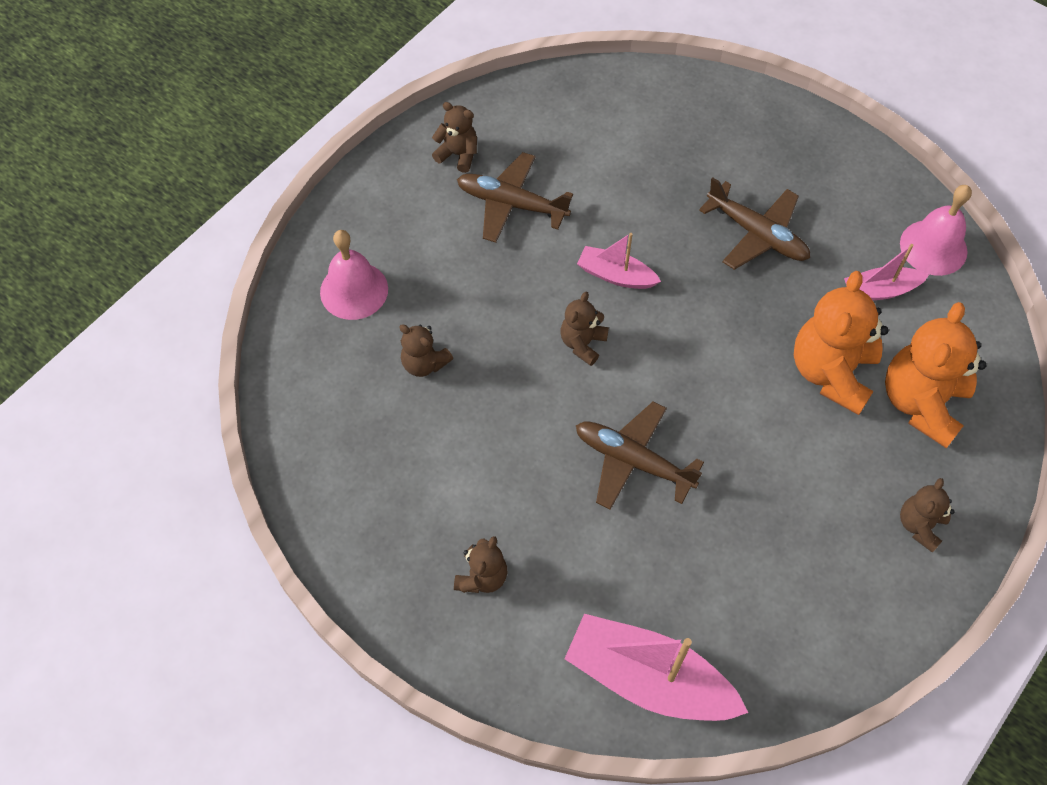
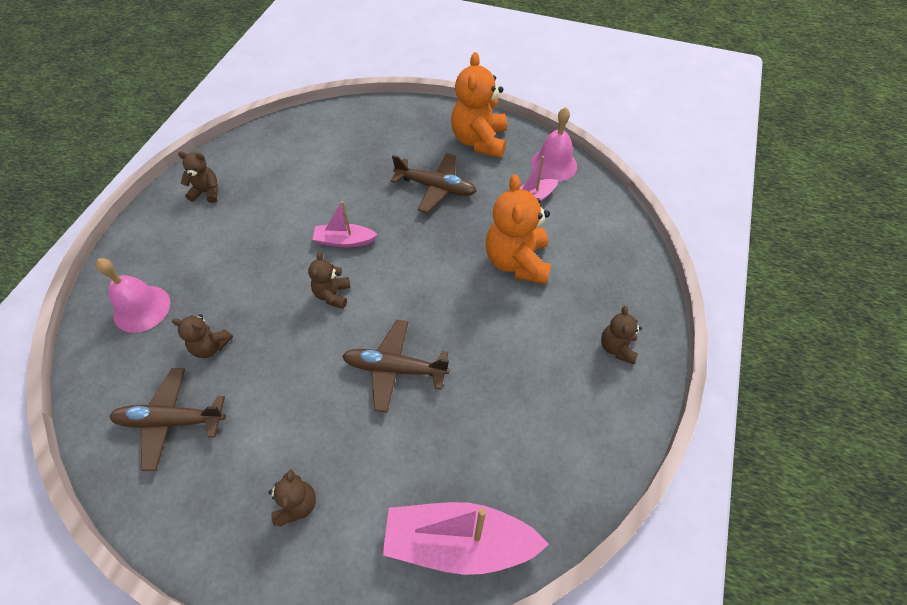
camera: 20 degrees left, 5 degrees down
brown plane [457,152,573,243] -> brown plane moved to [110,368,226,471]
orange teddy bear [885,302,986,448] -> orange teddy bear moved to [451,52,507,158]

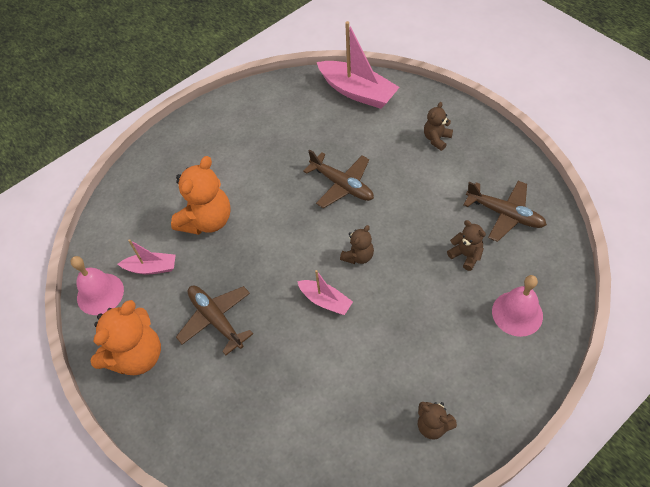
camera: 145 degrees left, 0 degrees up
brown teddy bear [601,306,642,364] -> none

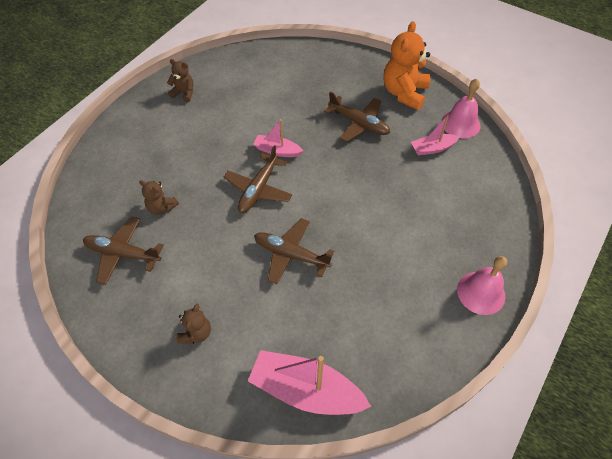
camera: 160 degrees right, 0 degrees up
orange teddy bear [171,156,231,235] -> none
brown teddy bear [340,225,374,264] -> brown plane [224,145,292,213]
pink bell [492,275,543,337] -> pink bell moved to [457,256,507,315]

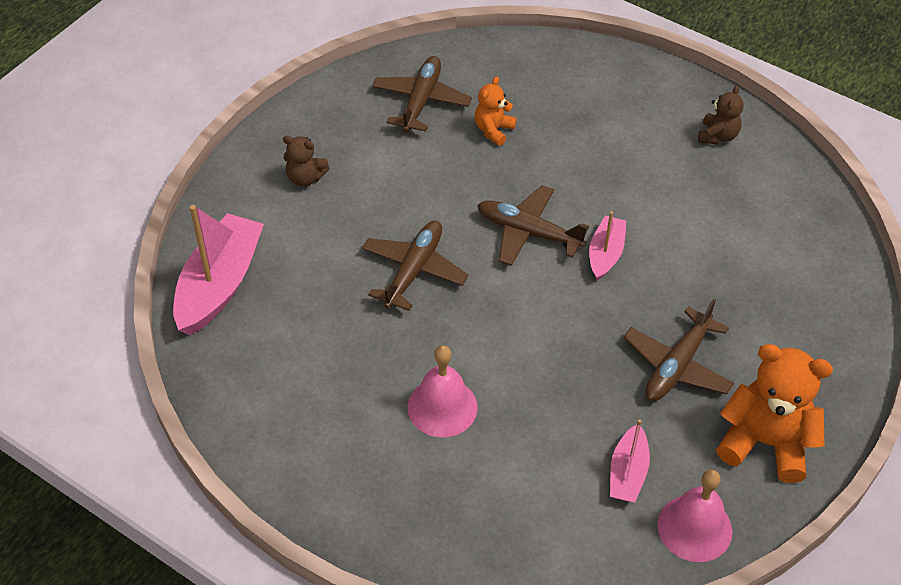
camera: 90 degrees right, 5 degrees down
brown teddy bear [139,180,179,215] -> orange teddy bear [475,76,517,146]
pink boat [411,114,460,155] -> pink boat turned 150 degrees counterclockwise [610,420,650,503]
pink bell [457,256,507,315] -> pink bell moved to [408,345,478,437]

